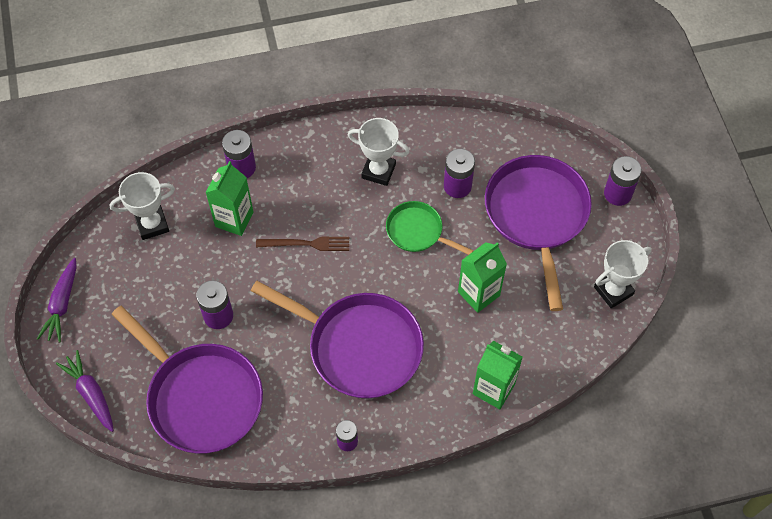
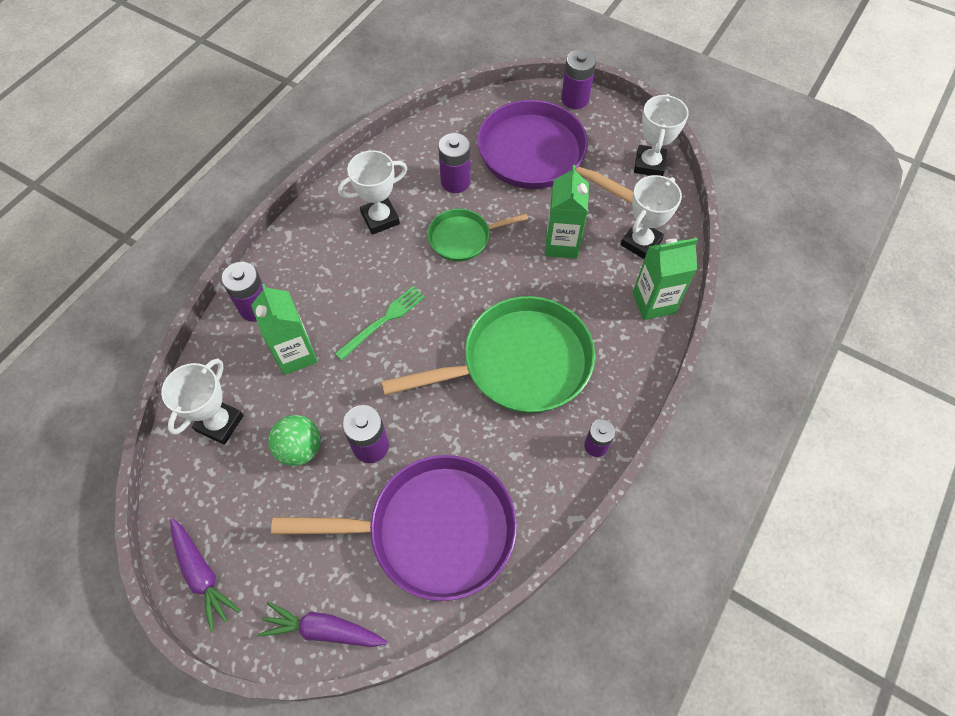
camera: 45 degrees left, 0 degrees up
purple pan [251,281,424,399] -> green pan [381,296,595,413]
brown fork [256,237,349,251] -> green fork [335,286,425,360]
none -> green ball [268,415,321,466]
none -> white trophy [620,175,682,259]

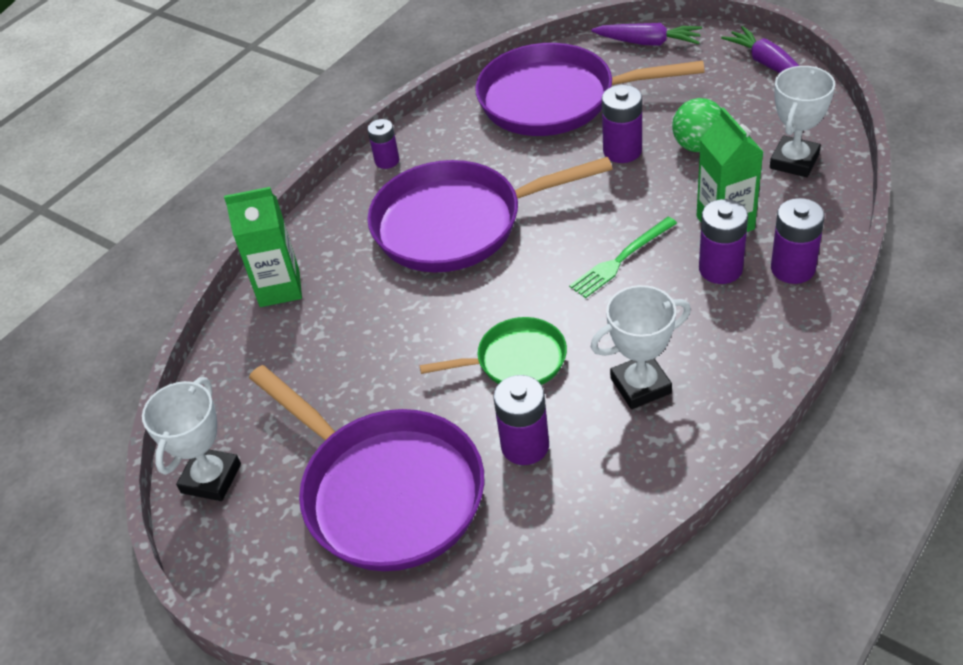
camera: 170 degrees left, 15 degrees down
green pan [381,296,595,413] -> purple pan [367,157,612,272]
green carton [545,165,589,259] -> none
purple battery [561,50,596,109] -> purple battery moved to [699,199,748,284]
white trophy [620,175,682,259] -> none

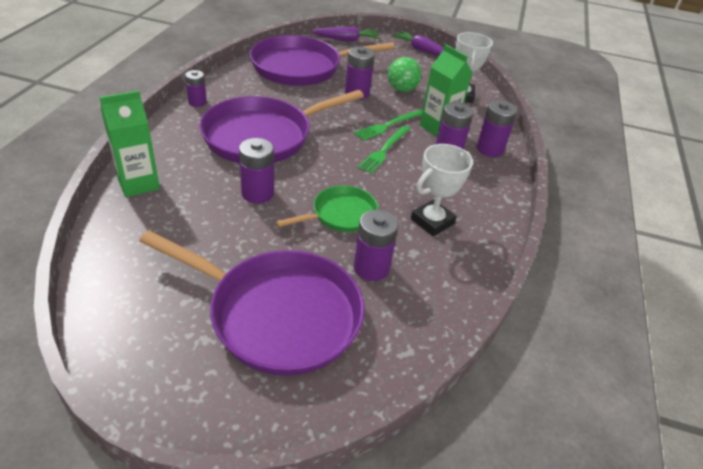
camera: 30 degrees left, 5 degrees down
white trophy [142,377,241,501] -> none
none -> purple battery [239,138,274,204]
none -> green fork [354,109,422,140]

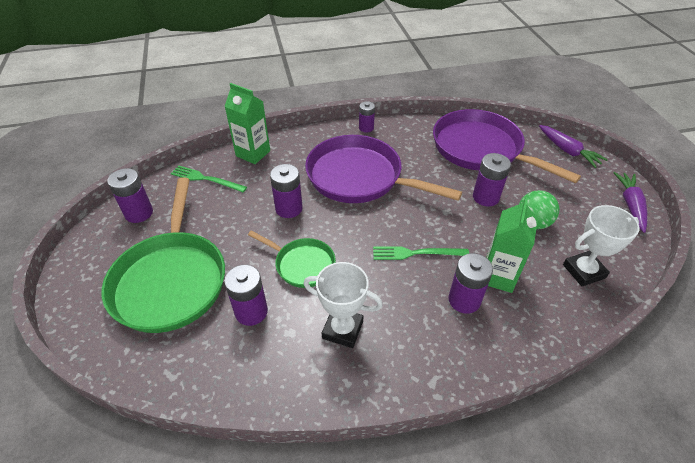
camera: 65 degrees right, 5 degrees up
purple pan [139,230,364,376] -> green pan [101,177,225,333]
green fork [354,109,422,140] -> green fork moved to [171,165,247,193]
purple battery [477,100,517,157] -> purple battery moved to [107,168,153,223]

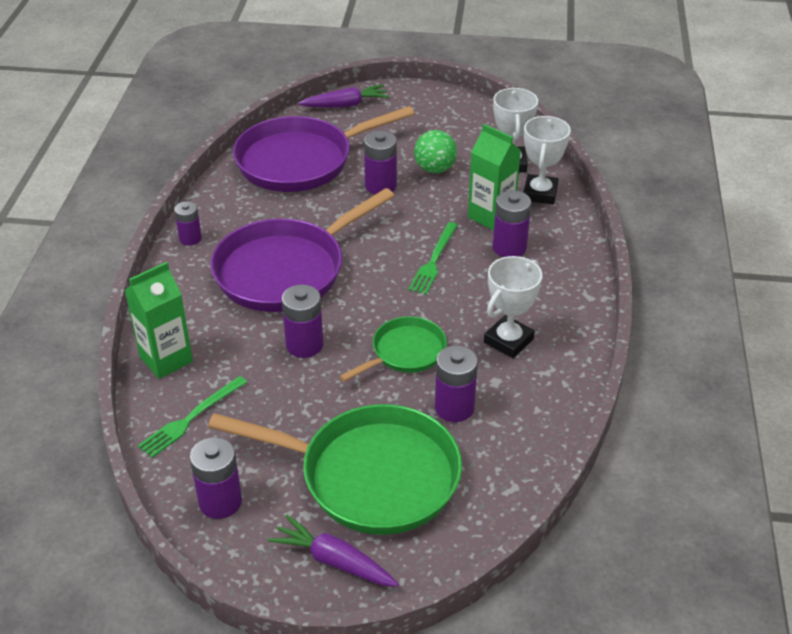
camera: 70 degrees left, 5 degrees down
purple carrot [613,172,647,233] -> purple carrot moved to [268,515,399,587]
none -> white trophy [523,116,571,204]

